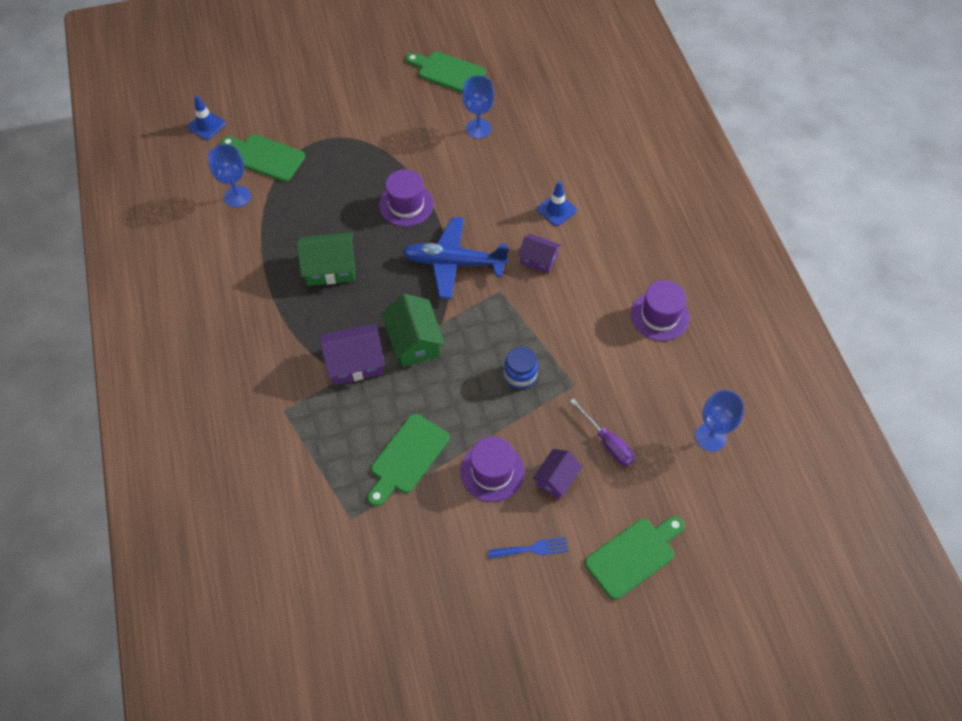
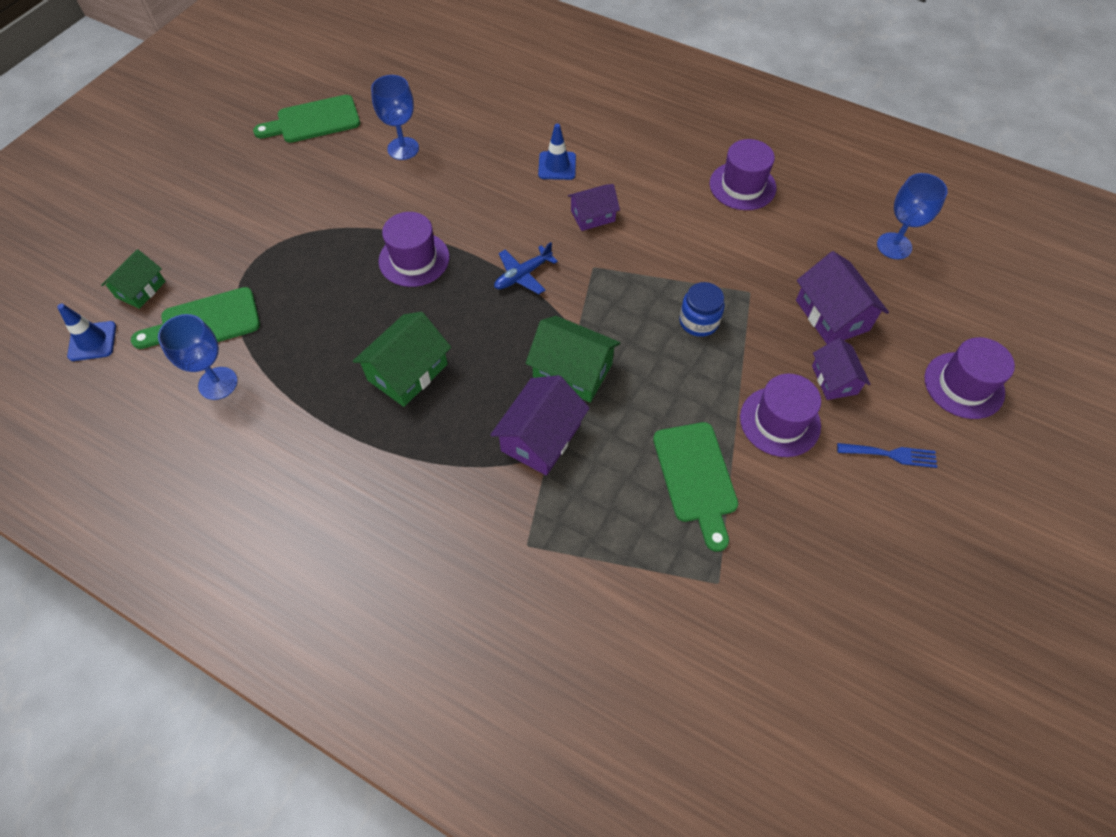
camera: 45 degrees left, 0 degrees up
blue plane [402,217,509,299] -> blue plane [494,242,558,294], size x0.54
blue fork [488,537,568,559] -> blue fork turned 60 degrees clockwise [837,443,937,468]
purple screwdriver [570,398,635,466] -> purple house [796,251,889,344]
green cutting board [585,516,685,600] -> purple hat [925,337,1015,419]
none -> green house [101,249,166,309]

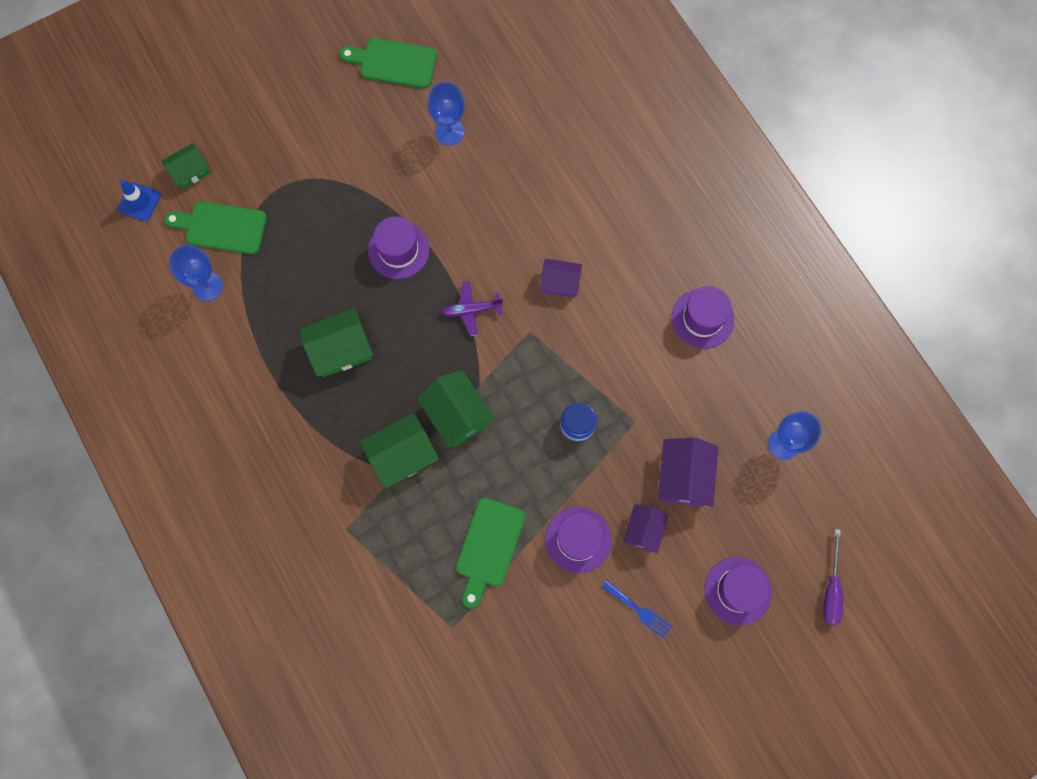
camera: 30 degrees right, 15 degrees up
purple house [490,375,590,476] -> green house [360,413,439,489]
blue plane [494,242,558,294] -> purple plane [441,281,503,336]
blue traffic cone [538,124,576,180] -> none
none -> purple screwdriver [823,529,843,625]

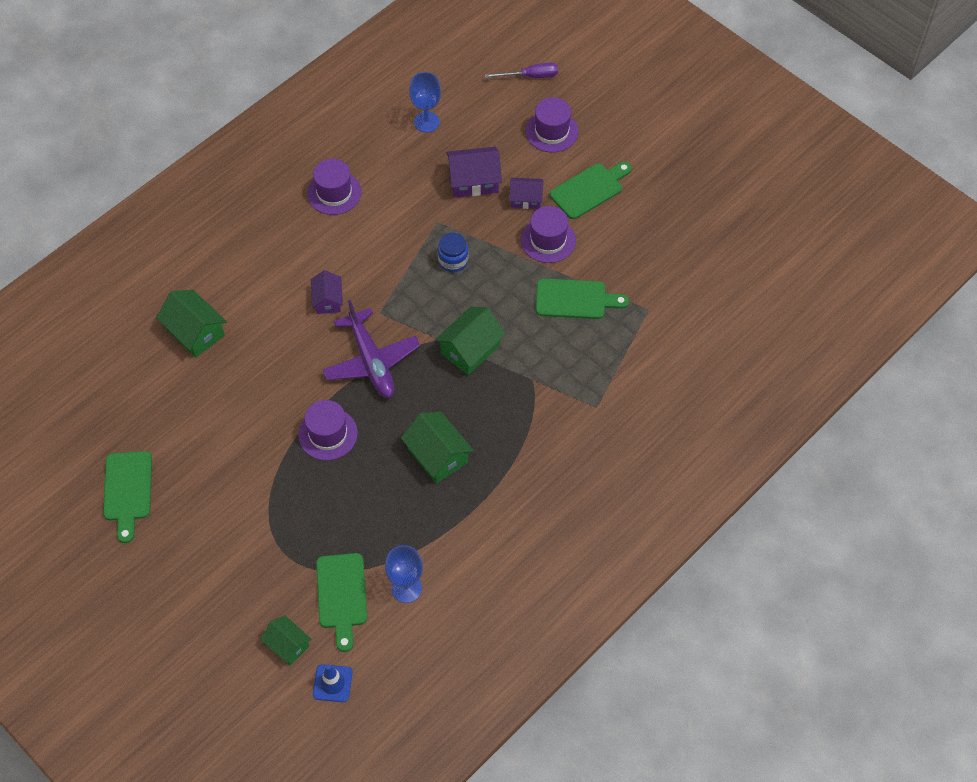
camera: 105 degrees left, 15 degrees down
green house [360,413,439,489] -> green house moved to [156,290,227,358]
blue goblet [428,82,465,145] -> none
purple plane [441,281,503,336] -> purple plane [323,300,420,398], size x1.87
blue fork [601,580,673,639] -> green cutting board [550,162,632,219]

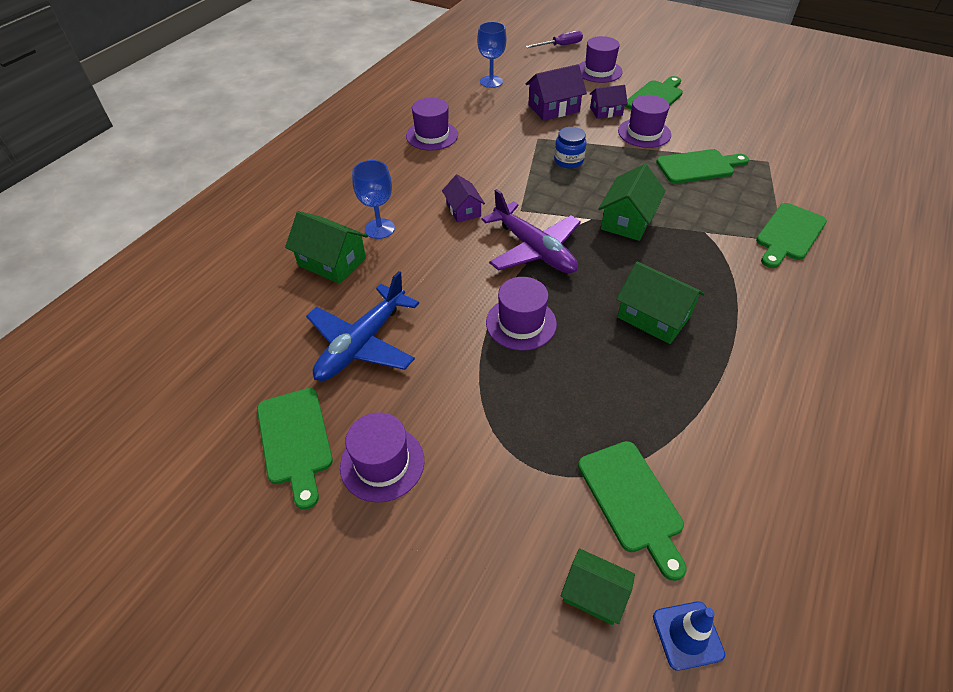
camera: 15 degrees left, 10 degrees down
blue goblet [385,545,423,603] -> blue goblet moved to [352,160,395,239]
none -> blue plane [306,271,419,381]
none -> purple hat [340,413,424,503]
none -> green cutting board [756,203,827,268]

